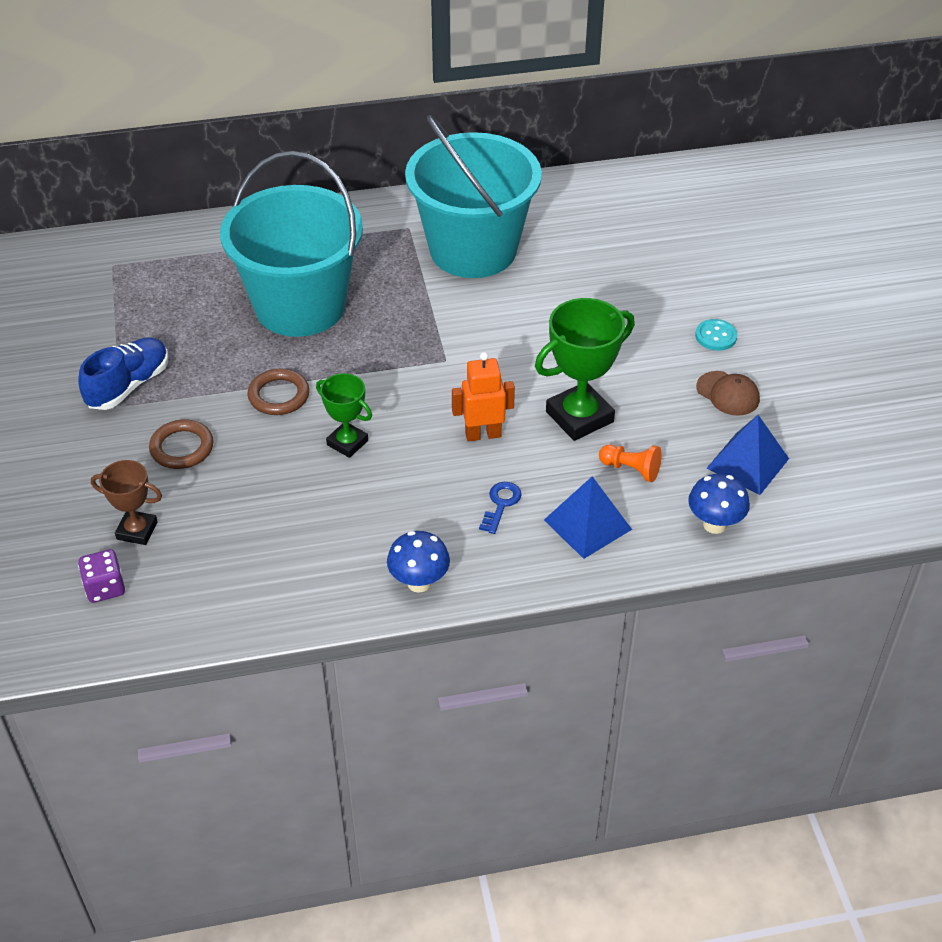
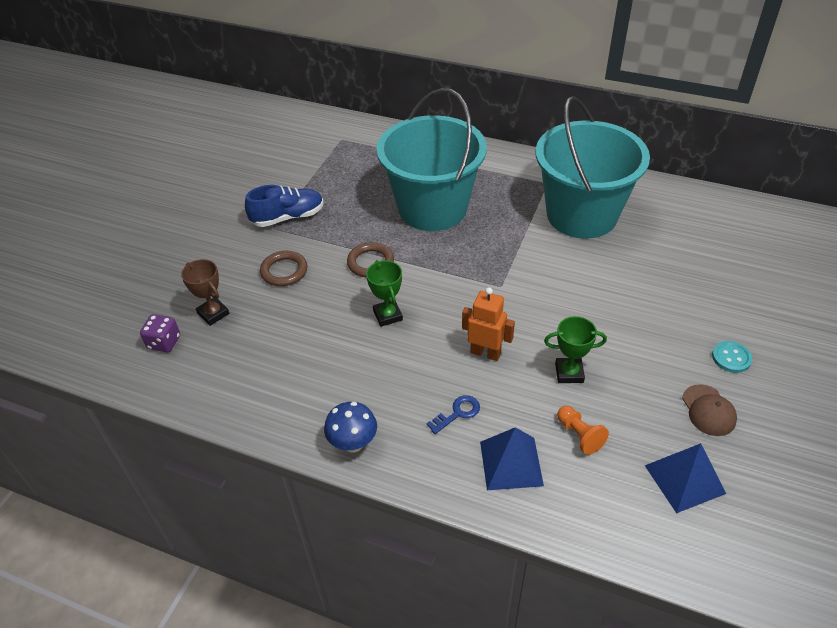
camera: 35 degrees right, 0 degrees up
green trophy [535,298,635,441] -> green trophy [544,316,607,383], size x0.59
blue mushroom [688,474,750,534] -> none

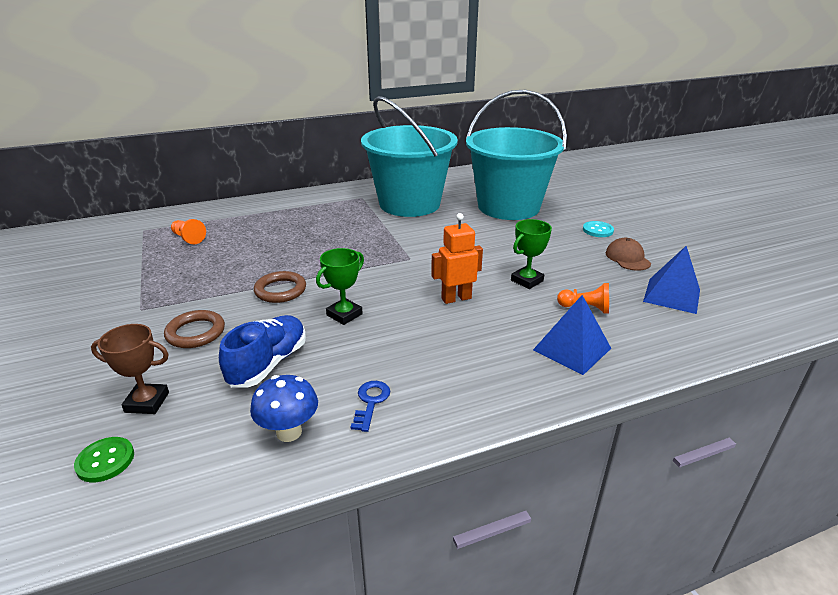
camera: 45 degrees left, 15 degrees down
purple dice [140,314,180,352] -> green button [74,437,134,482]
blue shoe [245,185,324,227] -> blue shoe moved to [219,315,306,388]
blue mushroom [324,402,377,453] -> blue mushroom moved to [250,375,318,442]
green trophy [366,260,403,327] -> green trophy turned 75 degrees counterclockwise [316,248,364,325]
turquoise bucket [376,88,487,231] -> turquoise bucket moved to [466,90,567,220]
blue key [426,395,480,434] -> blue key moved to [351,381,390,432]
brown cap [682,384,737,436] -> brown cap turned 135 degrees counterclockwise [606,238,651,271]
none -> orange pawn [171,219,206,244]

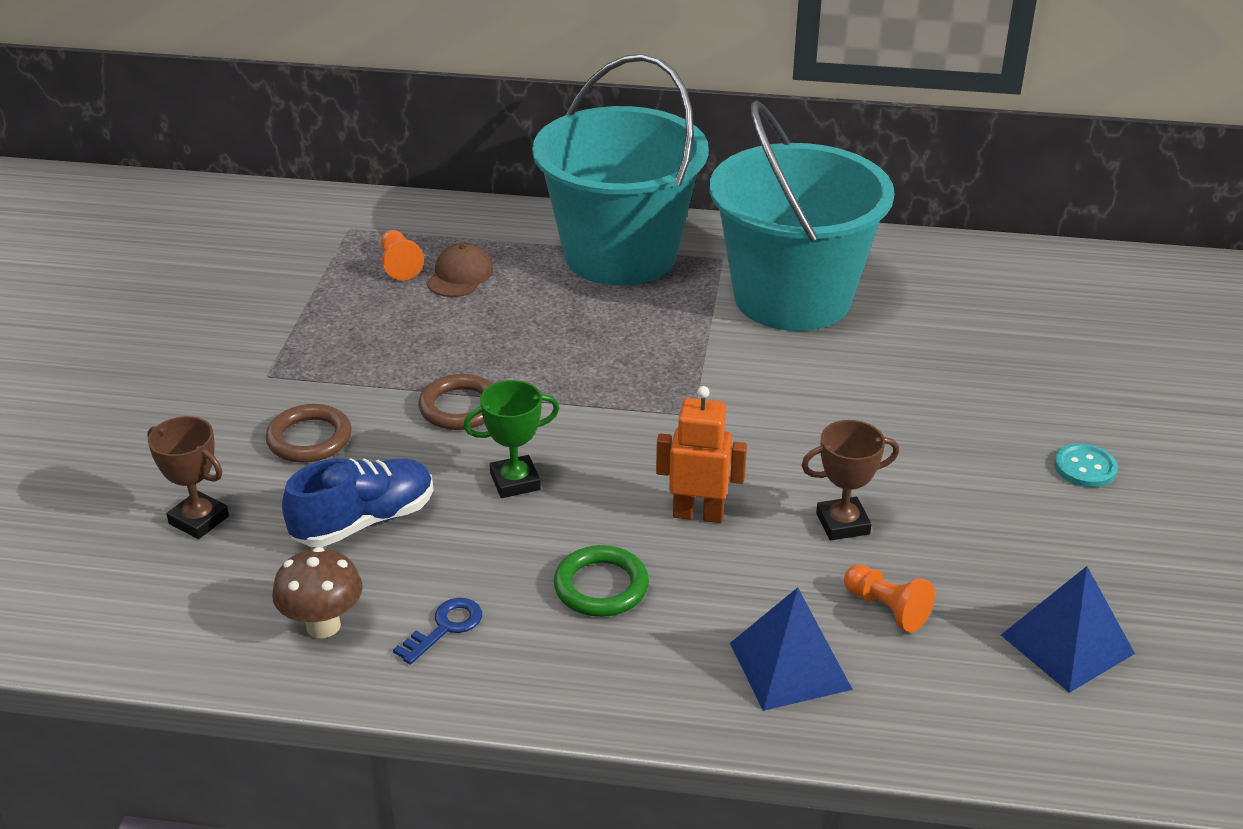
camera: 30 degrees right, 5 degrees up
green button [74,437,134,482] -> none
blue mushroom [250,375,318,442] -> brown mushroom [272,547,363,638]
turquoise bucket [466,90,567,220] -> turquoise bucket moved to [532,54,709,286]
green trophy [511,219,552,289] -> brown trophy [801,420,899,541]
brown cap [606,238,651,271] -> brown cap moved to [427,243,493,297]
none -> green ring [554,545,649,617]

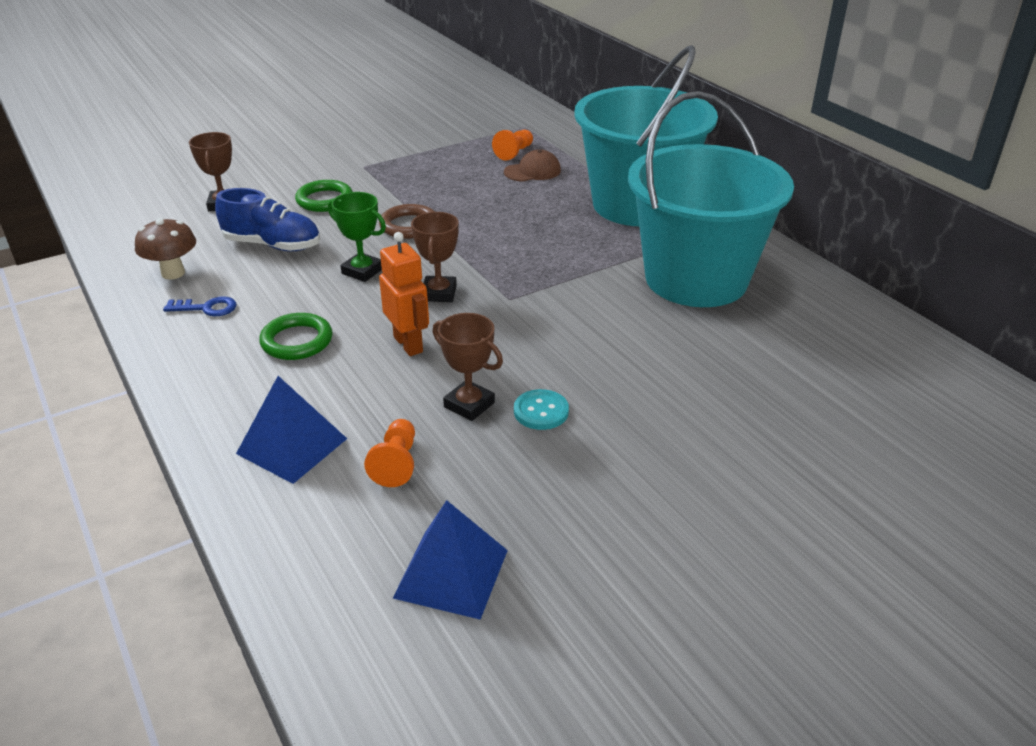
camera: 50 degrees right, 0 degrees up
brown ring [266,404,352,463] -> green ring [295,180,353,212]
turquoise button [1054,443,1118,488] -> turquoise button moved to [514,389,569,430]
none -> brown trophy [411,212,459,302]

